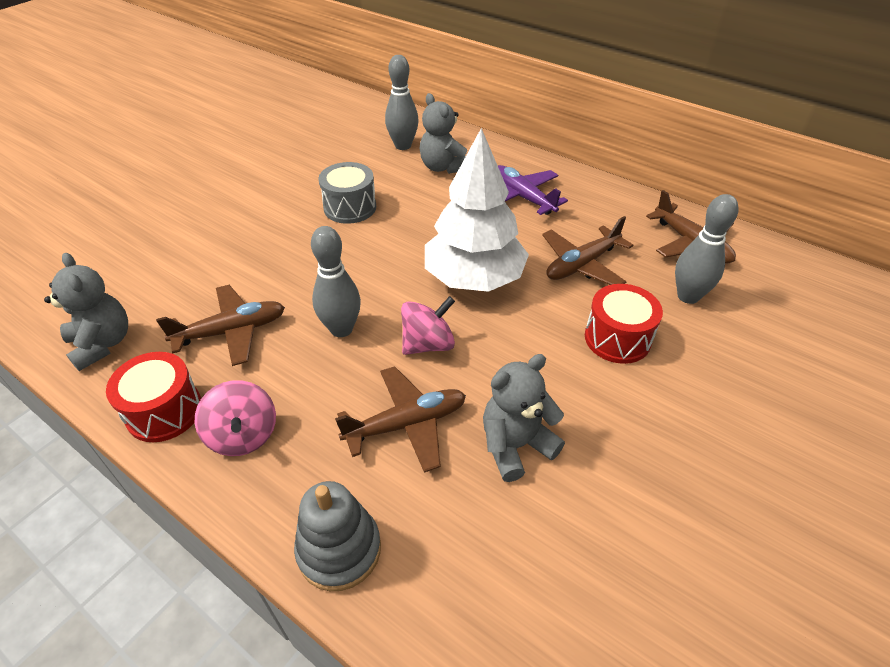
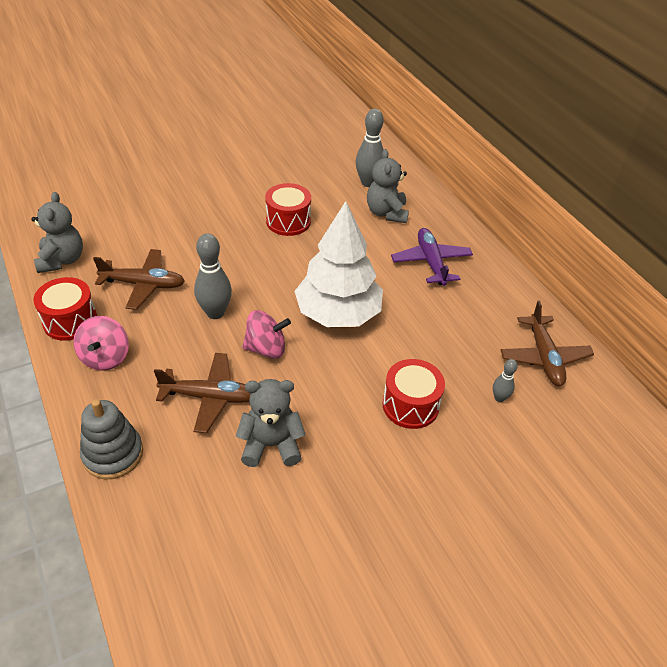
camera: 25 degrees right, 0 degrees up
grey drum [318,162,376,224] -> red drum [265,183,311,236]
brown plane [542,216,633,285] -> none
grey bowling pin [675,194,739,304] -> grey bowling pin [493,359,518,402], size x0.53

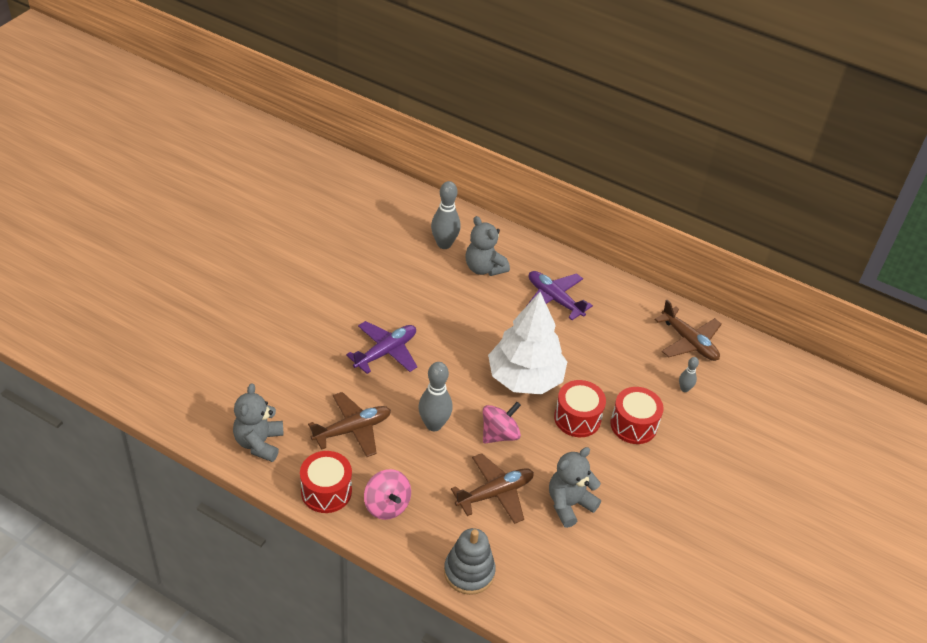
camera: 35 degrees left, 0 degrees up
grey teddy bear [31,192,83,273] -> grey teddy bear turned 135 degrees counterclockwise [233,383,284,462]
red drum [265,183,311,236] -> red drum moved to [554,380,606,437]
none -> purple plane [346,321,418,374]

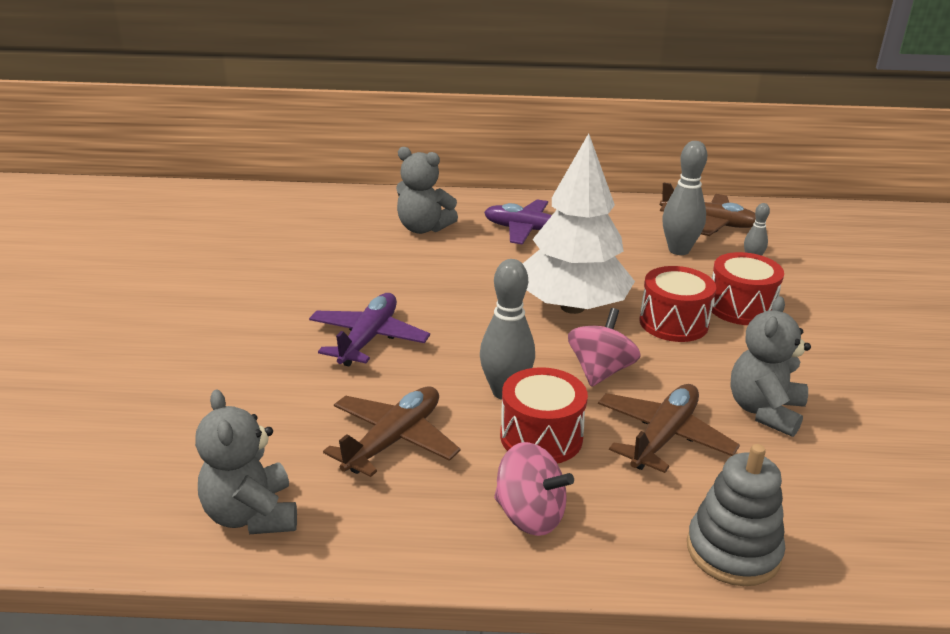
camera: 25 degrees left, 15 degrees down
red drum [300,451,352,513] -> red drum moved to [500,367,588,464]
grey bowling pin [431,181,461,249] -> grey bowling pin moved to [662,141,707,255]

